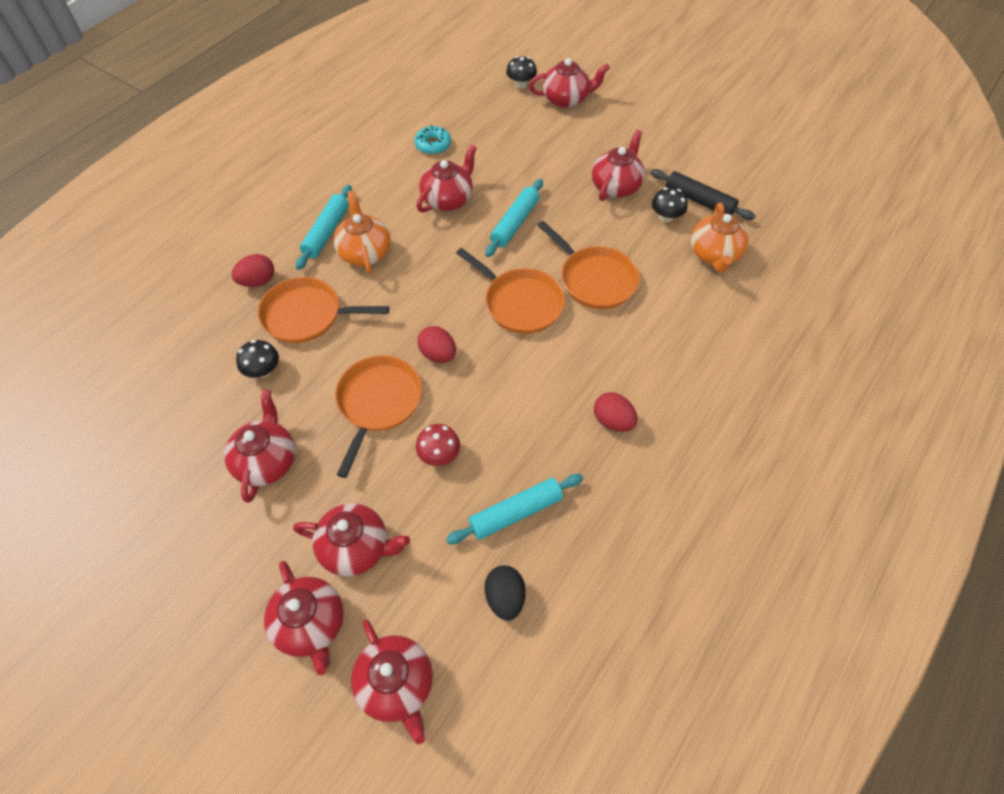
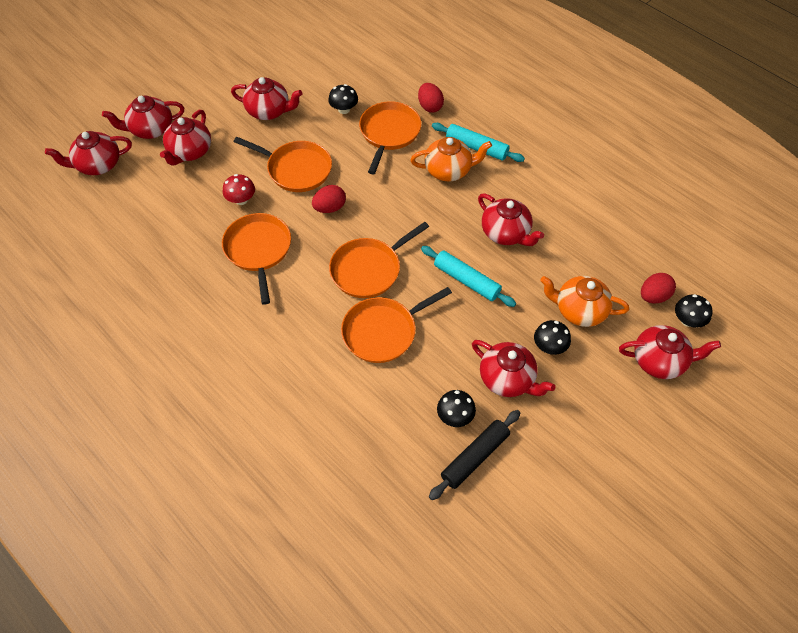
camera: 100 degrees right, 0 degrees up
turquoise donut [415,125,451,155] -> none
turquoise rolling pin [446,474,583,544] -> none
black egg [484,566,526,621] -> none
red teapot [529,58,610,108] -> red teapot turned 90 degrees counterclockwise [619,325,721,379]
red egg [594,392,638,432] -> red egg moved to [641,273,676,304]
orange teapot [690,203,749,273] -> orange teapot moved to [540,276,629,327]
none -> orange pan [222,213,291,305]
none -> black mushroom [534,320,571,355]

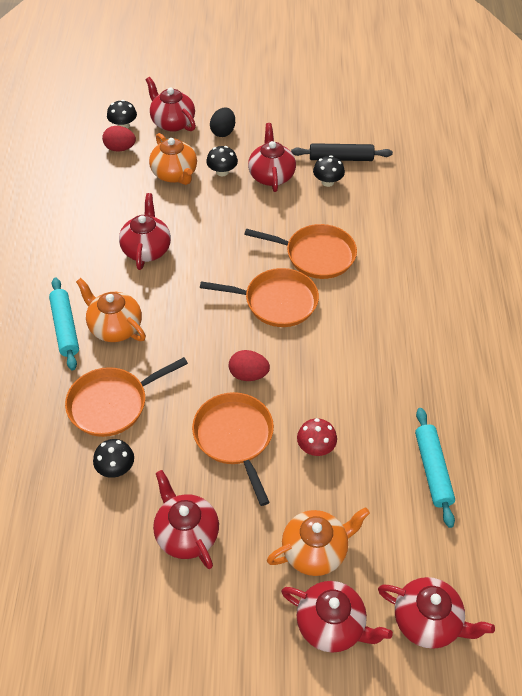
camera: 135 degrees left, 5 degrees down
red teapot [160,110,211,165] -> orange teapot [267,507,370,576]
orange pan [222,213,291,305] -> none
red egg [418,83,444,112] -> none
turquoise rolling pin [421,246,516,307] -> turquoise rolling pin moved to [415,408,455,528]
none -> black egg [210,107,235,137]

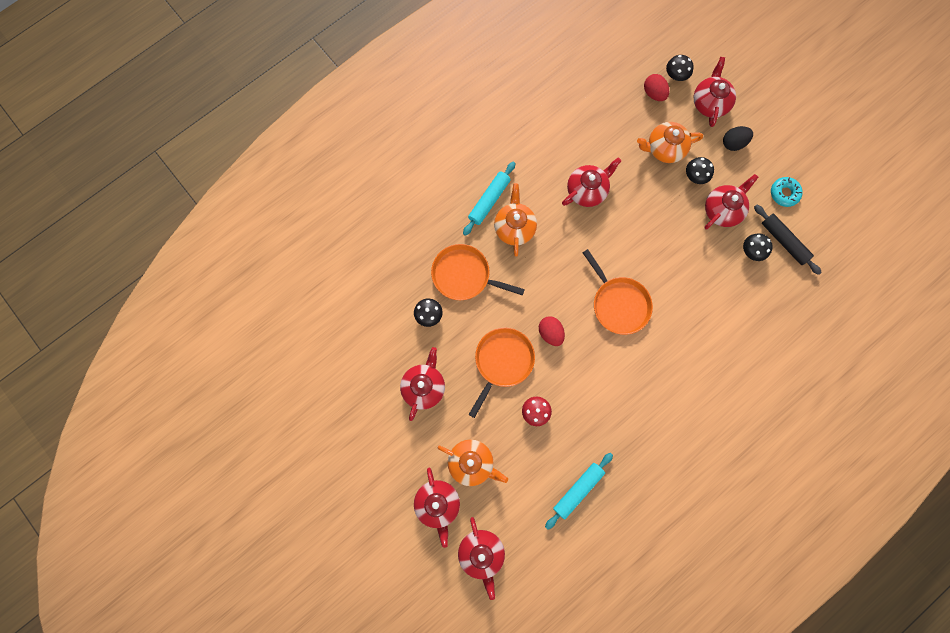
camera: 50 degrees right, 25 degrees up
orange teapot [149,133,197,185] -> orange teapot turned 60 degrees clockwise [637,122,703,163]
orange pan [244,224,357,279] -> none
none -> turquoise donut [771,177,803,207]

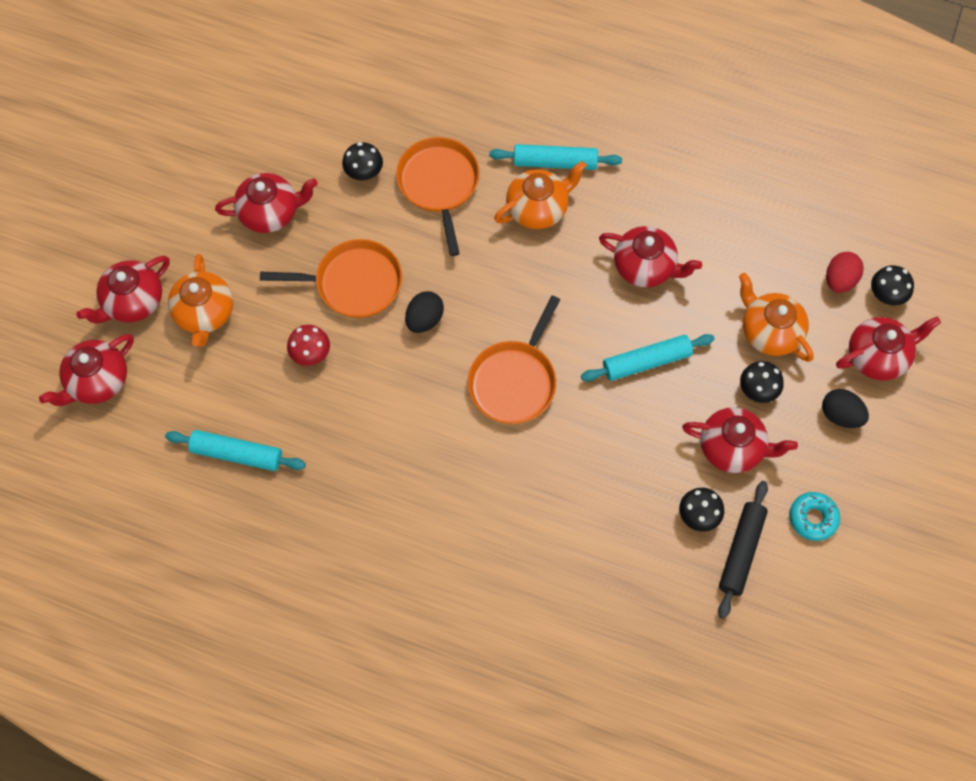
camera: 60 degrees right, 10 degrees down
red egg [539,316,565,346] -> black egg [405,291,444,333]
none -> turquoise rolling pin [581,334,715,381]

